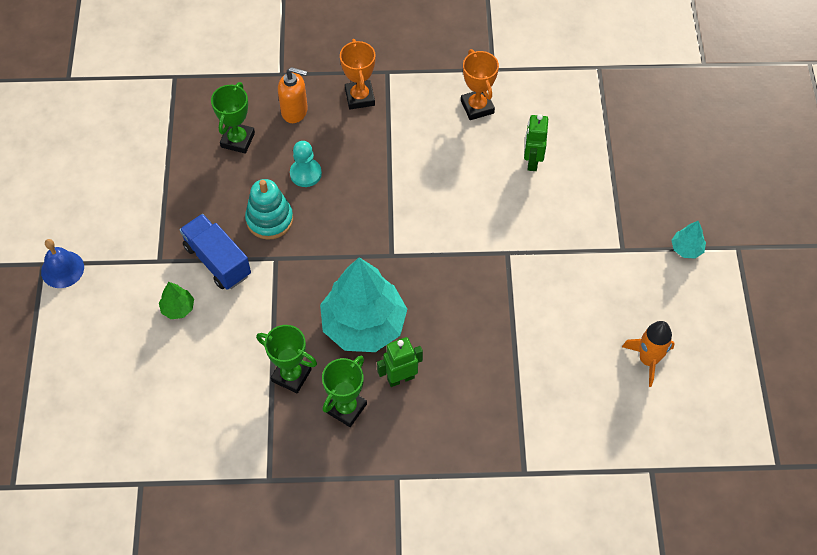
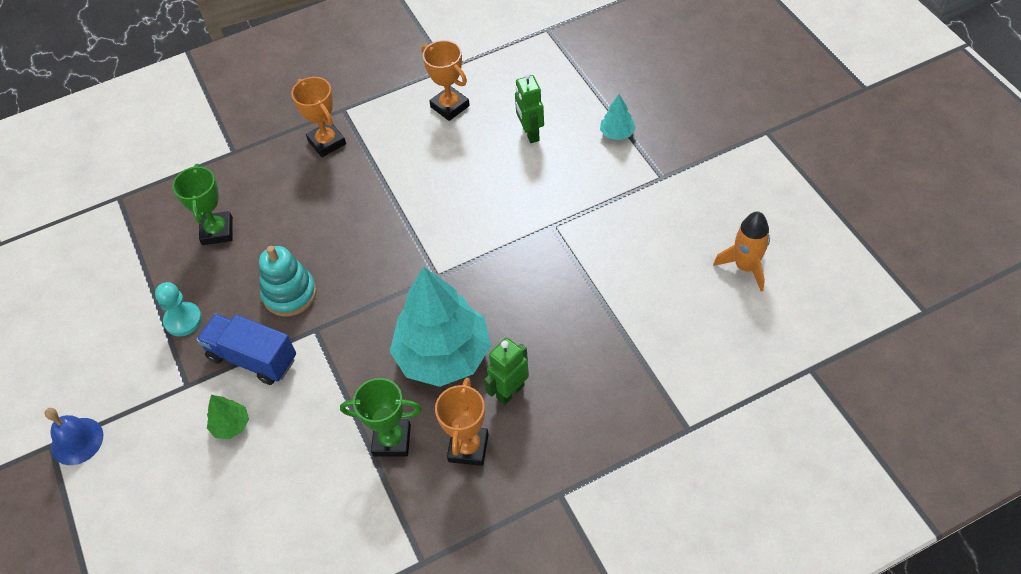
camera: 20 degrees left, 5 degrees down
orange soap dispenser [278,67,308,123] -> none
turquoise pawn [290,141,322,187] -> turquoise pawn moved to [155,282,202,336]
green trophy [322,356,367,427] -> orange trophy [435,378,489,466]
turquoise tree [671,221,706,259] -> turquoise tree moved to [600,94,636,140]

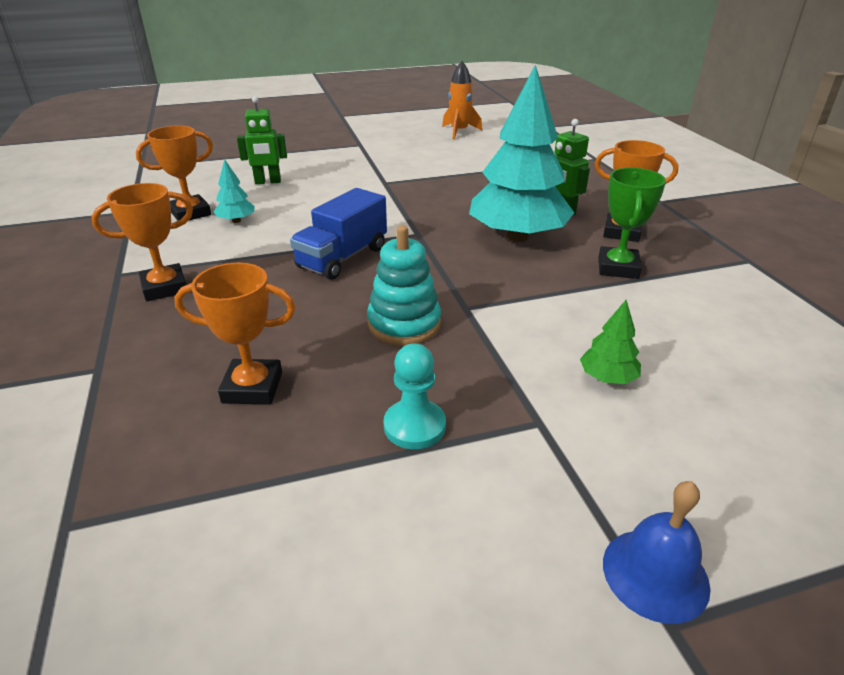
camera: 85 degrees left, 20 degrees down
green trophy [172,164,233,245] -> orange trophy [174,263,296,405]
blue truck [196,313,296,385] -> blue truck moved to [290,188,387,280]
turquoise tree [600,94,636,140] -> turquoise tree moved to [214,159,255,223]

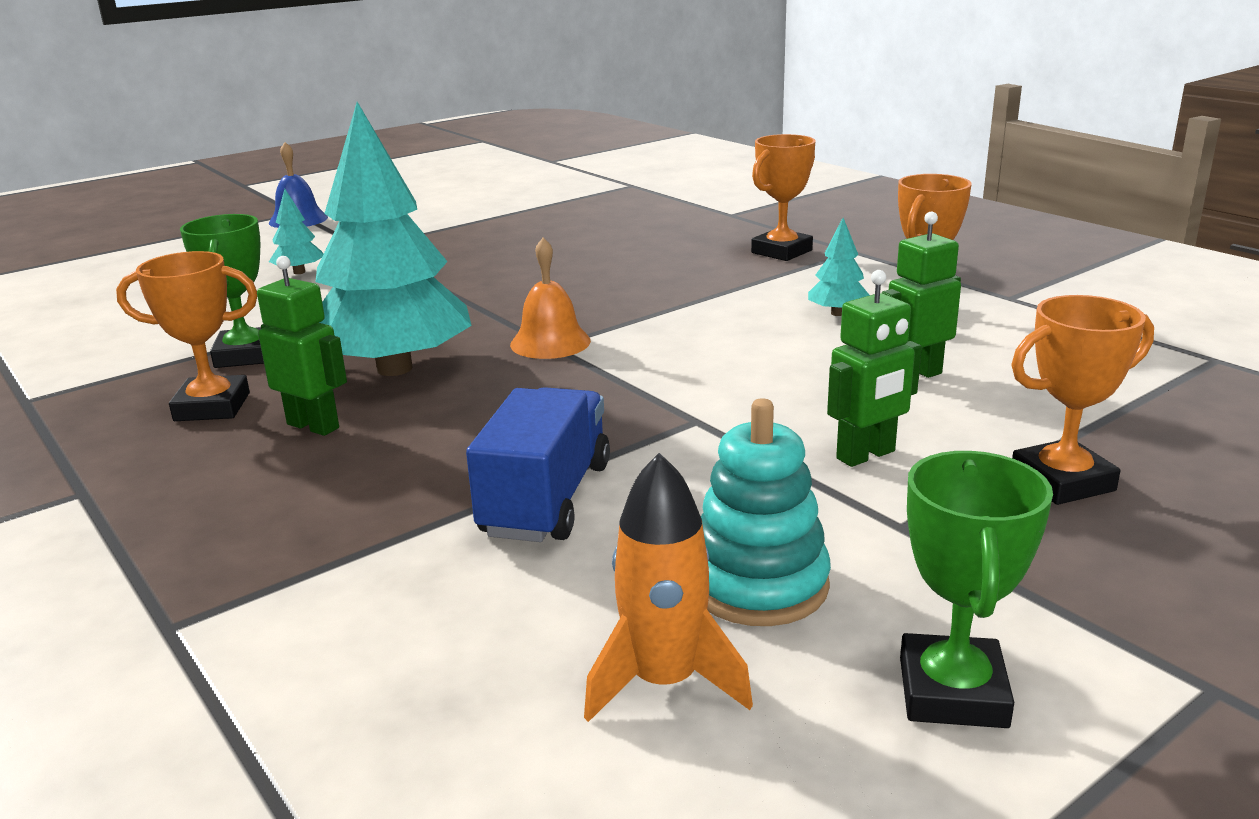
camera: 160 degrees right, 10 degrees down
orange trophy [174,263,296,405] -> orange trophy moved to [1012,295,1154,505]
blue truck [290,188,387,280] -> blue truck moved to [466,387,610,542]
turquoise stacking toy [367,225,441,345] -> turquoise stacking toy moved to [701,398,831,626]
turquoise pawn [384,343,446,449] -> none
green tree [580,300,641,384] -> turquoise tree [269,189,323,274]
none -> orange bell [510,237,591,359]
none -> green robot [827,270,922,467]
none -> green trophy [900,451,1053,728]

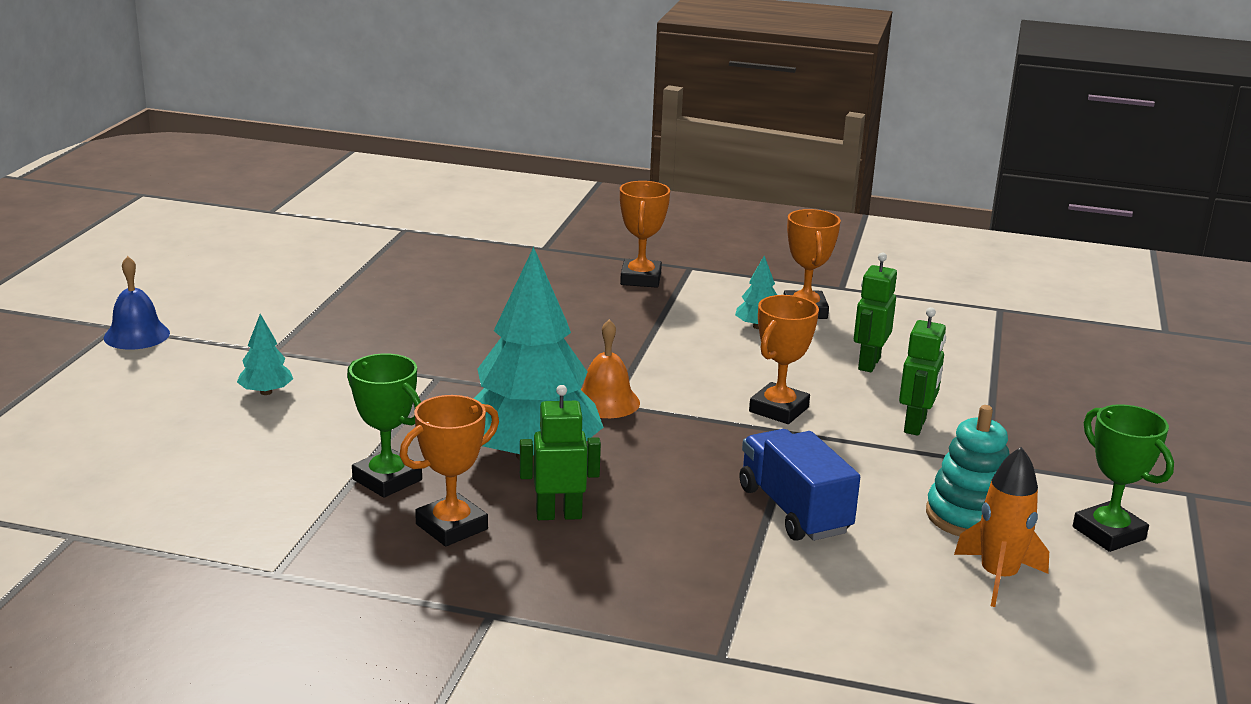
camera: 40 degrees left, 0 degrees up
orange trophy [1012,295,1154,505] -> orange trophy moved to [749,295,819,424]

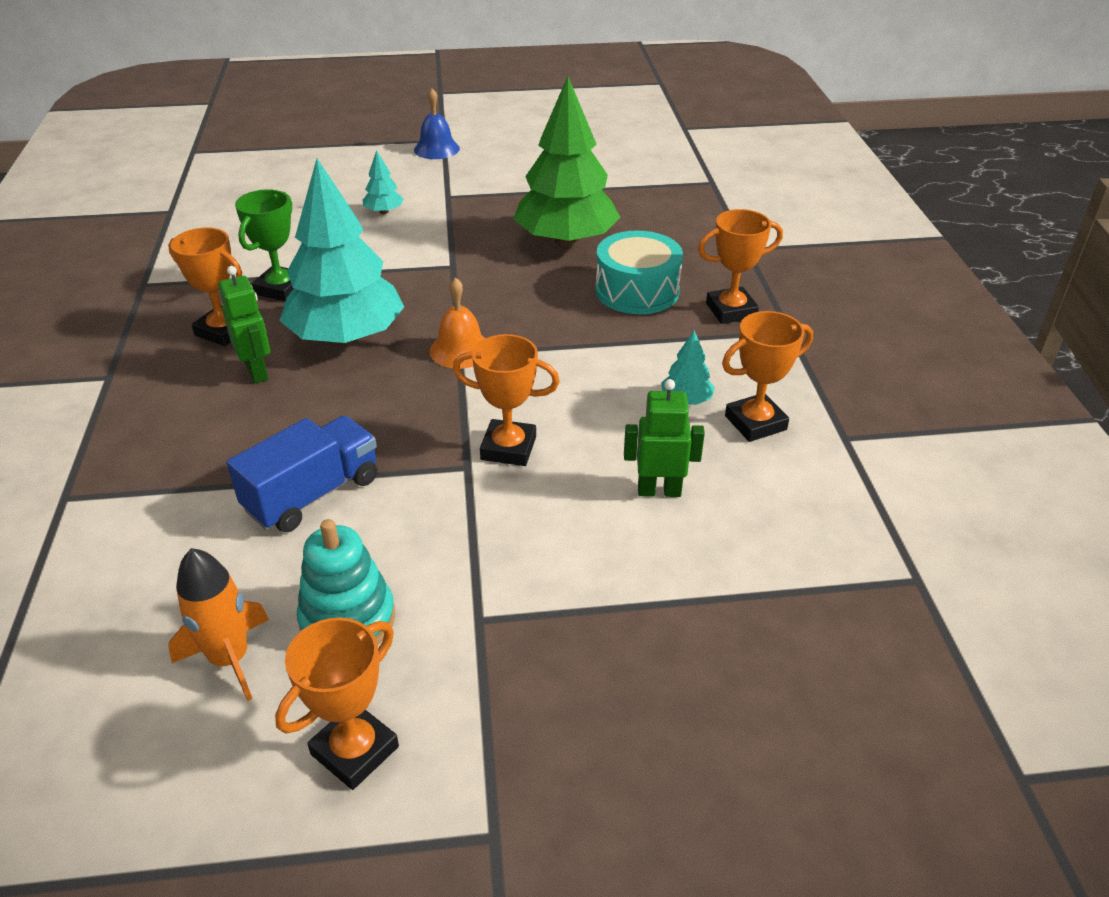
camera: 70 degrees right, 15 degrees up
green robot [899,307,946,436] -> none
green trophy [1073,404,1174,552] -> orange trophy [275,617,399,790]
none -> green tree [514,76,621,247]
none -> turquoise drum [595,231,683,314]

